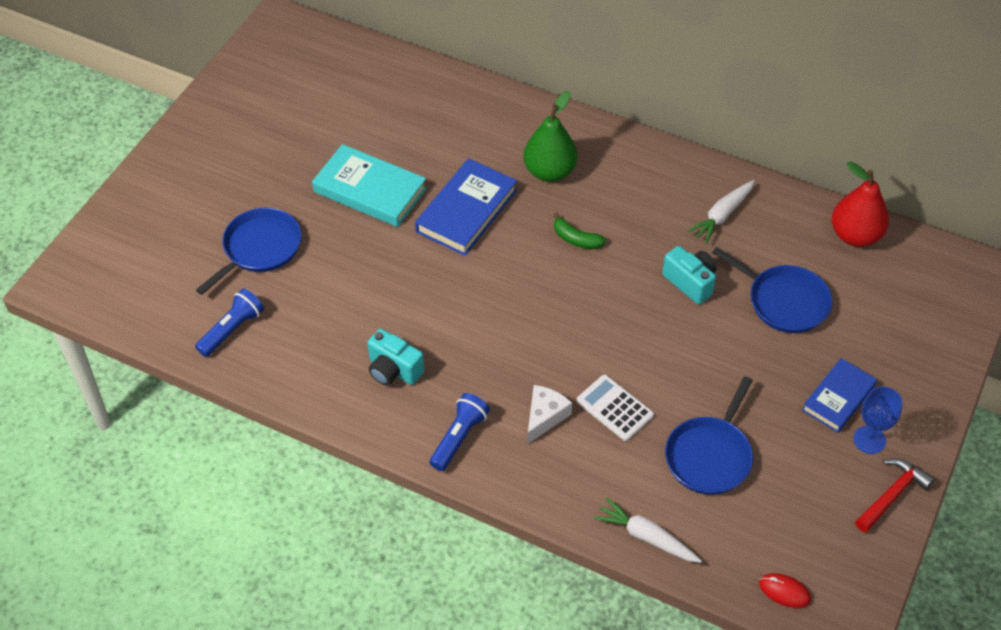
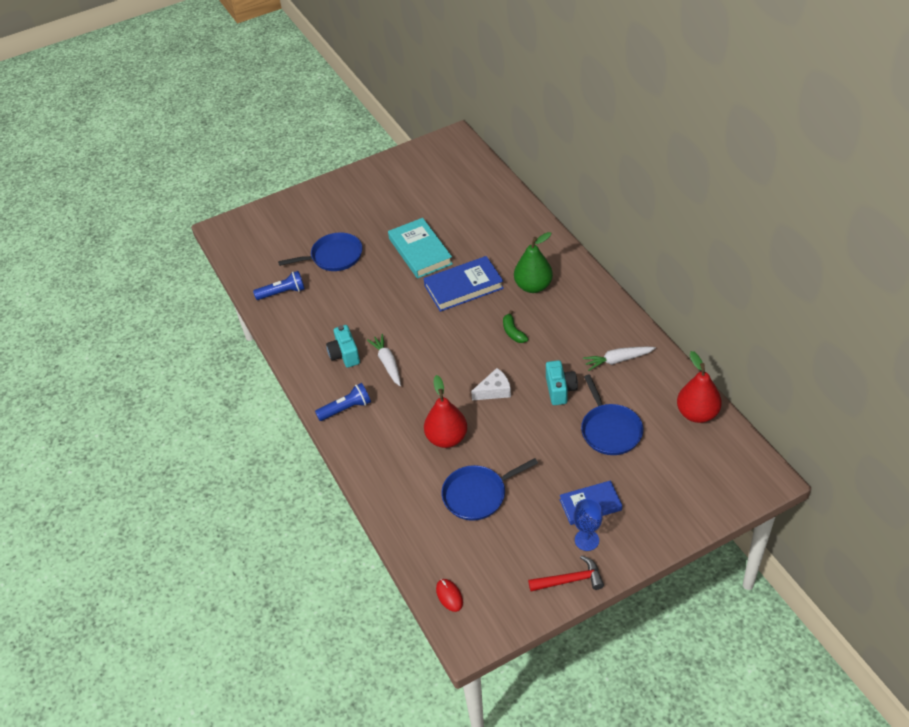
camera: 40 degrees right, 5 degrees down
white cheese [527,385,572,444] -> white cheese moved to [471,368,511,400]
white calculator [577,375,654,441] -> red pear [424,375,467,448]
white carrot [594,497,702,563] -> white carrot moved to [367,334,401,386]

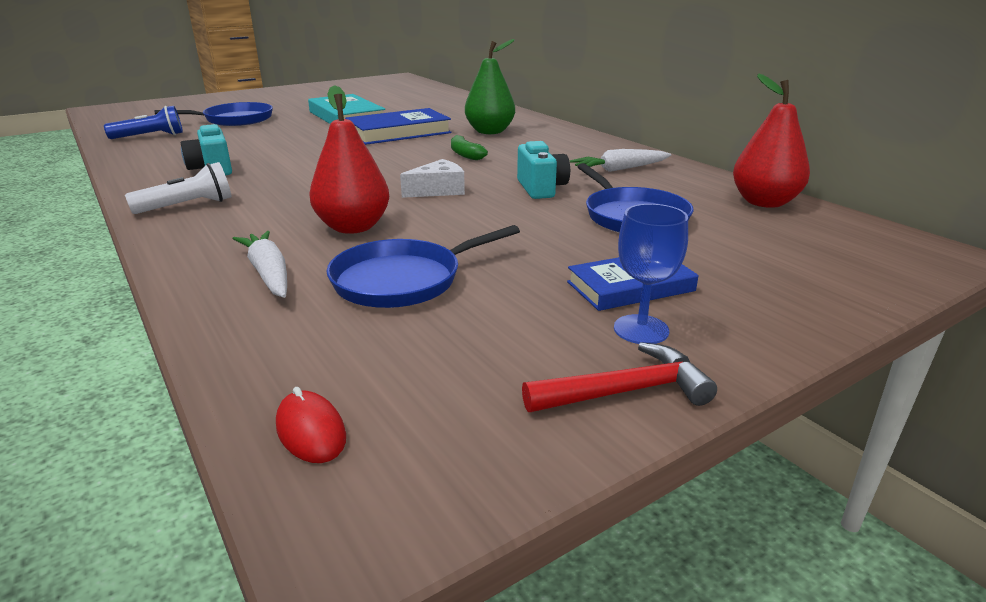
camera: 10 degrees left, 20 degrees down
blue flashlight [315,383,371,421] -> white flashlight [125,162,232,214]
white carrot [367,334,401,386] -> white carrot moved to [233,231,287,298]

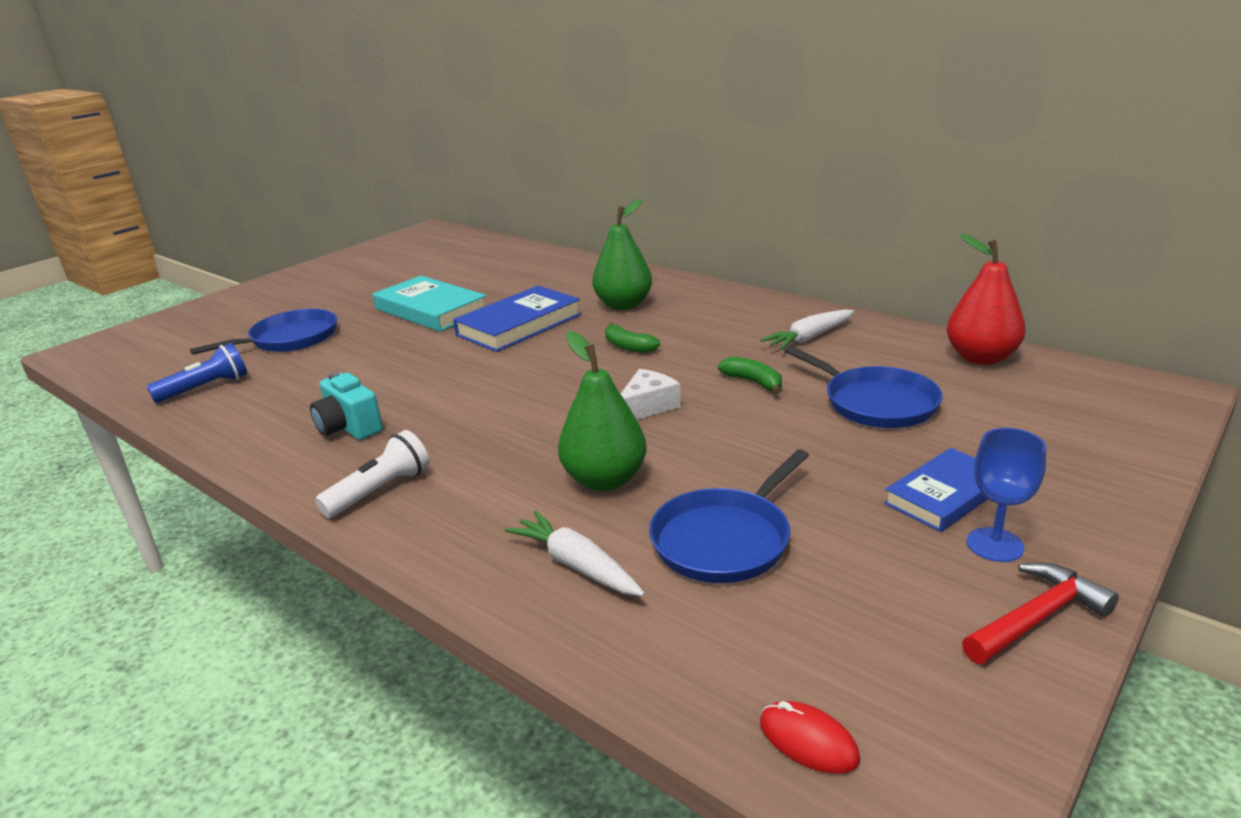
camera: 15 degrees left, 0 degrees up
red pear [309,85,389,234] -> green pear [558,331,646,491]
turquoise camera [517,141,570,199] -> green banana [718,357,782,394]

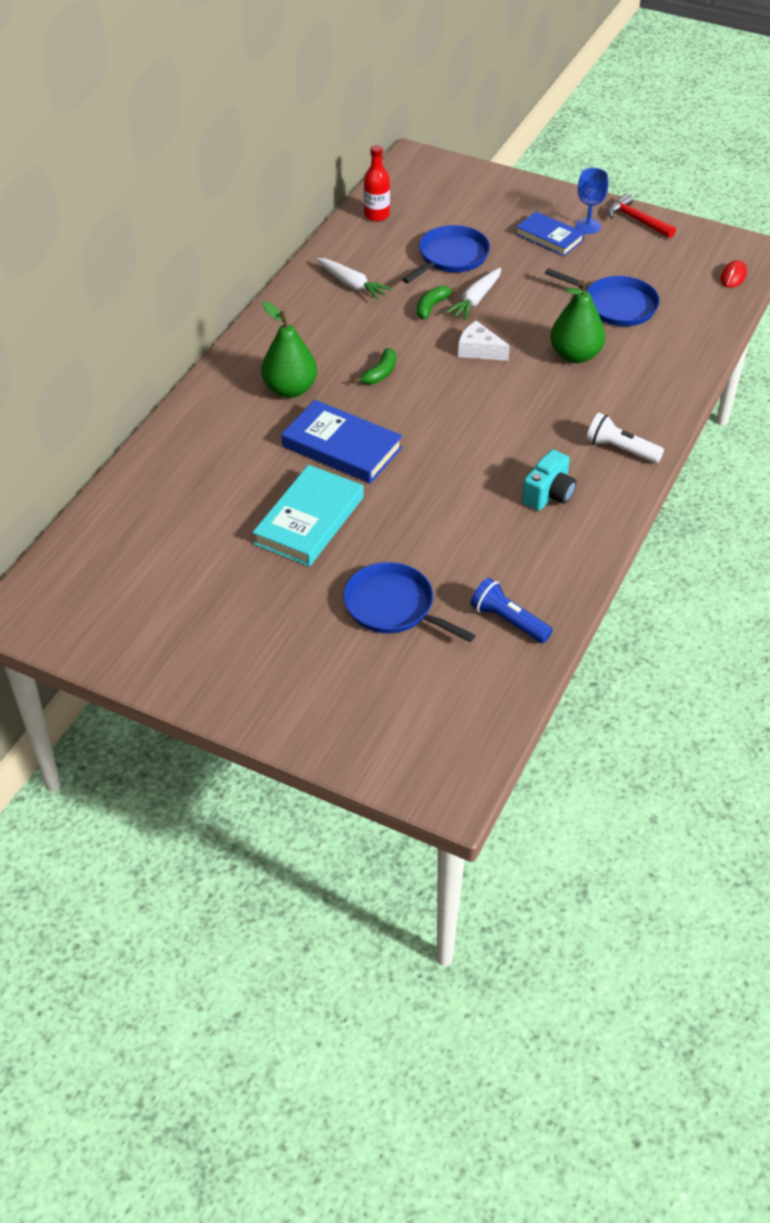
camera: 105 degrees left, 20 degrees up
white carrot [505,511,645,596] -> white carrot moved to [445,268,501,320]
red pear [947,234,1026,365] -> red bottle [364,145,390,221]

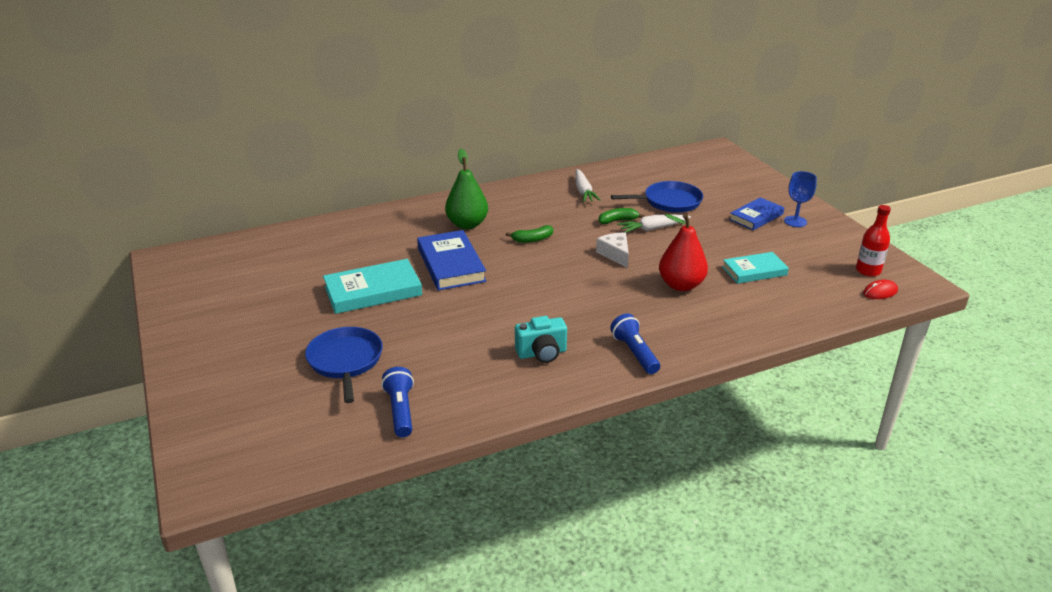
camera: 40 degrees right, 15 degrees down
red bottle [364,145,390,221] -> red bottle moved to [856,205,891,277]
blue book [516,212,585,256] -> blue book turned 60 degrees clockwise [729,197,784,230]
blue pan [545,268,660,326] -> turquoise book [722,252,789,284]
green pear [550,280,605,363] -> red pear [659,214,708,291]
white flashlight [586,413,664,463] -> blue flashlight [610,314,660,374]
red hammer [608,193,676,238] -> none

